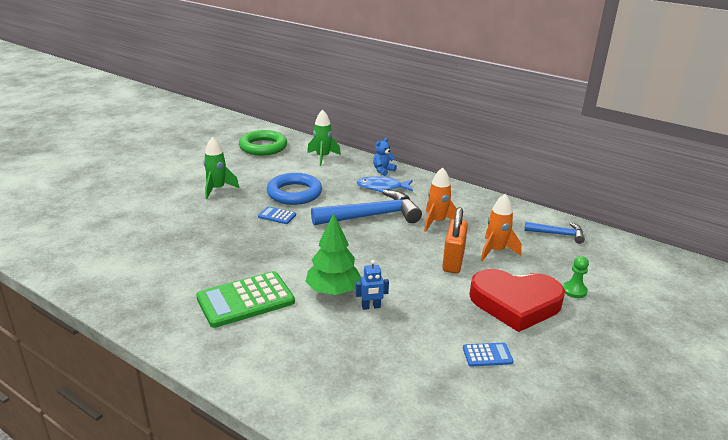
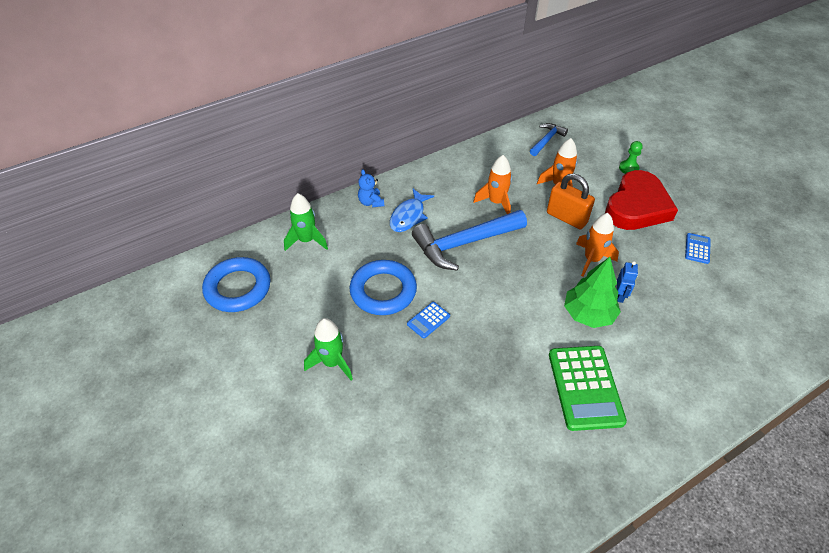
camera: 65 degrees left, 20 degrees up
green ring [239,130,287,155] -> blue ring [202,257,271,312]
blue hammer [311,190,422,225] -> blue hammer turned 120 degrees counterclockwise [412,210,527,271]
none -> orange rocket [576,213,619,276]

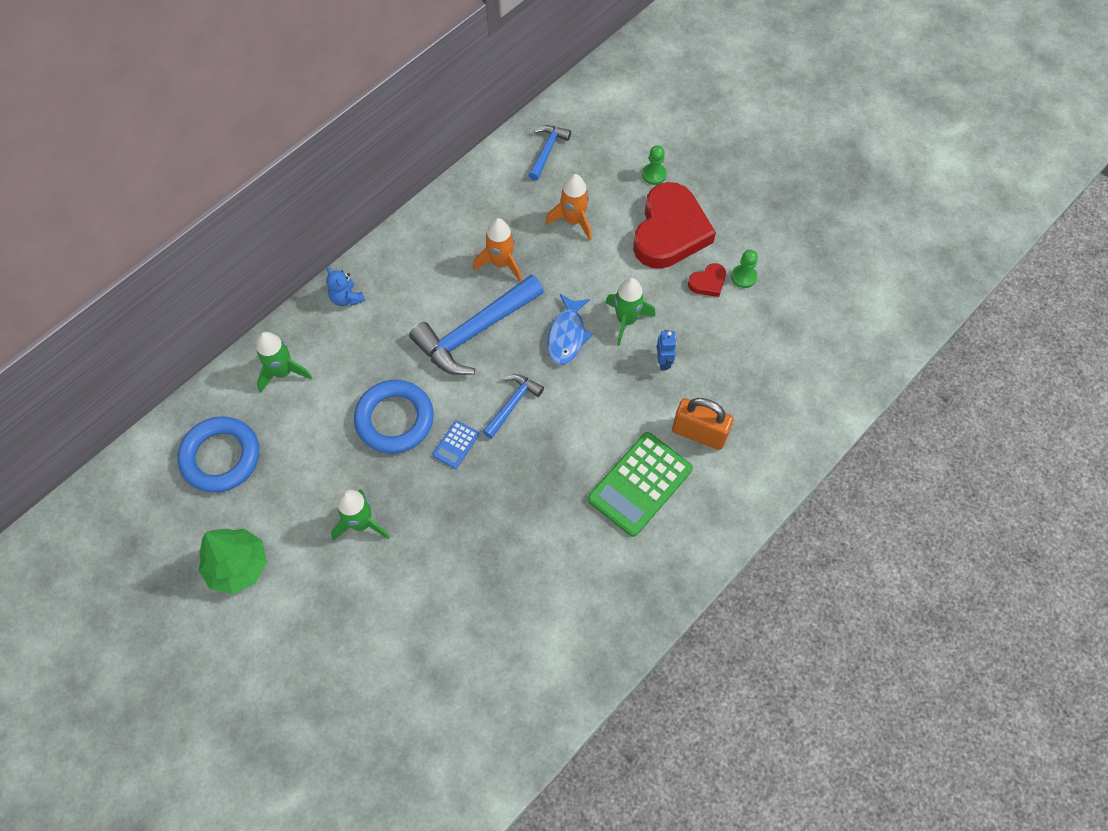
camera: 15 degrees left, 15 degrees up
blue fish [390,189,434,232] -> blue fish moved to [547,294,592,365]
orange padlock [547,173,595,229] -> orange padlock moved to [672,398,734,450]
green calculator [549,346,627,431] -> green calculator turned 60 degrees clockwise [588,432,693,537]
green tree [564,257,621,328] -> green tree moved to [198,529,267,594]
orange rocket [576,213,619,276] -> green rocket [605,278,655,346]
blue calculator [685,233,711,264] -> green pawn [731,250,758,288]
none -> blue hammer [482,374,544,439]
none -> red heart [688,263,726,297]

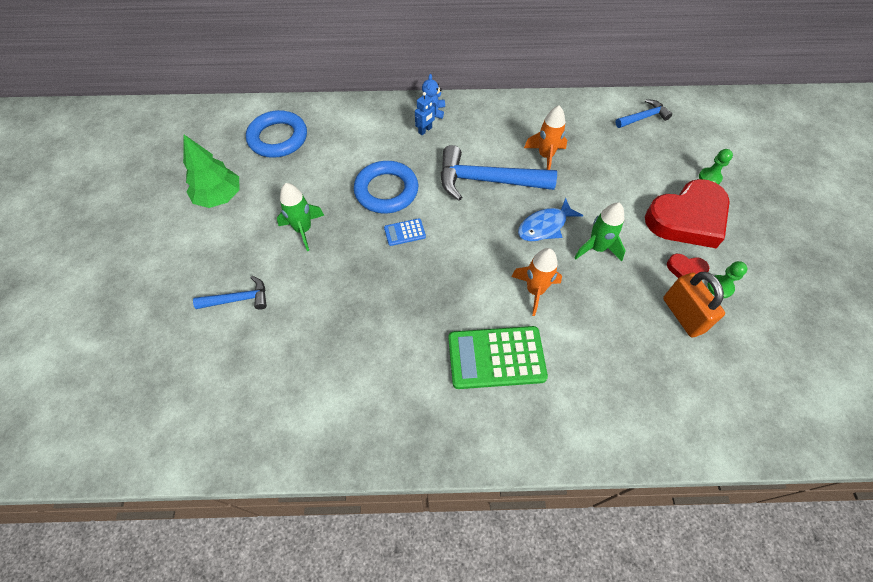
camera: 45 degrees right, 5 degrees down
green rocket [256,332,313,393] -> none
blue hammer [482,374,544,439] -> blue hammer moved to [193,276,267,310]
orange rocket [546,174,592,241] -> orange rocket moved to [511,248,562,316]
blue robot [657,330,677,370] -> blue robot moved to [415,92,436,135]
orange padlock [672,398,734,450] -> orange padlock moved to [663,272,725,338]

